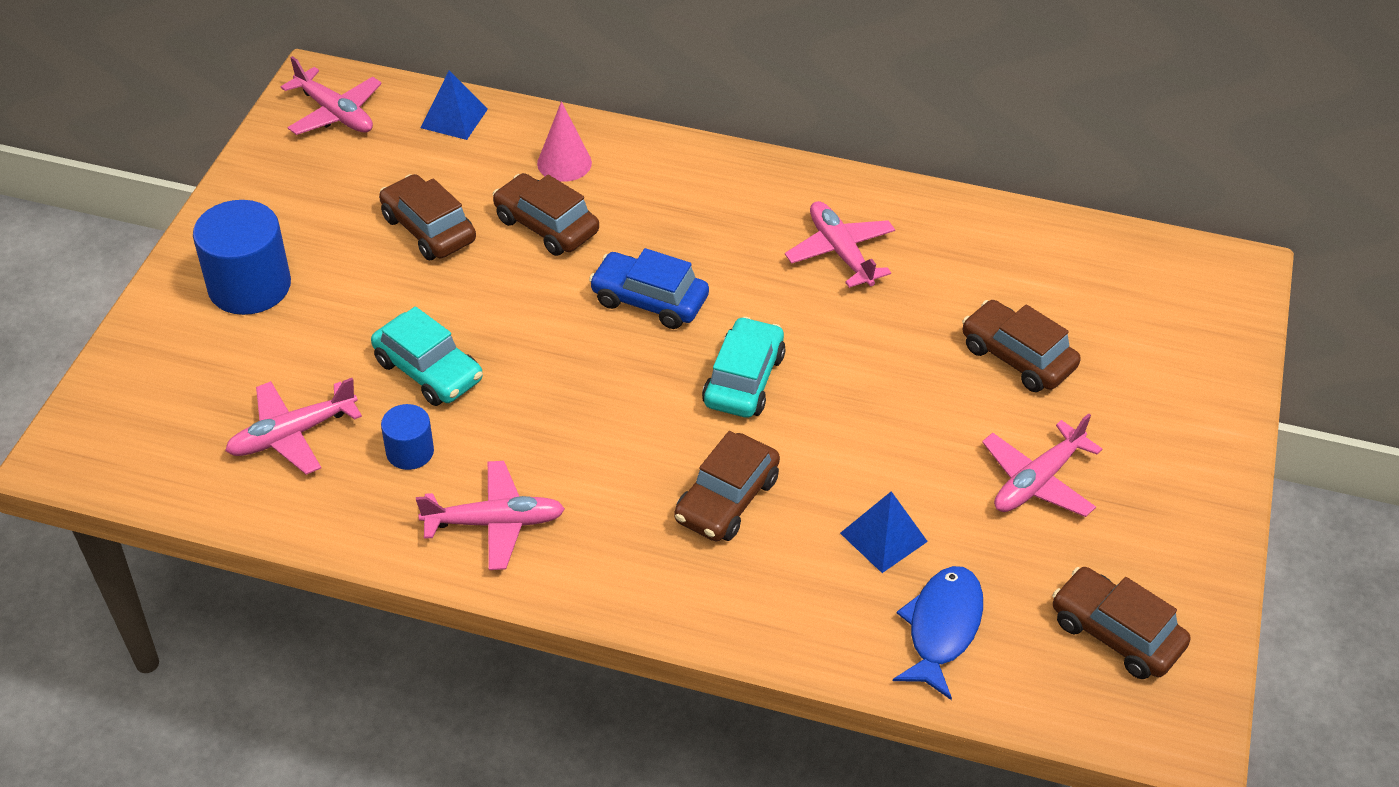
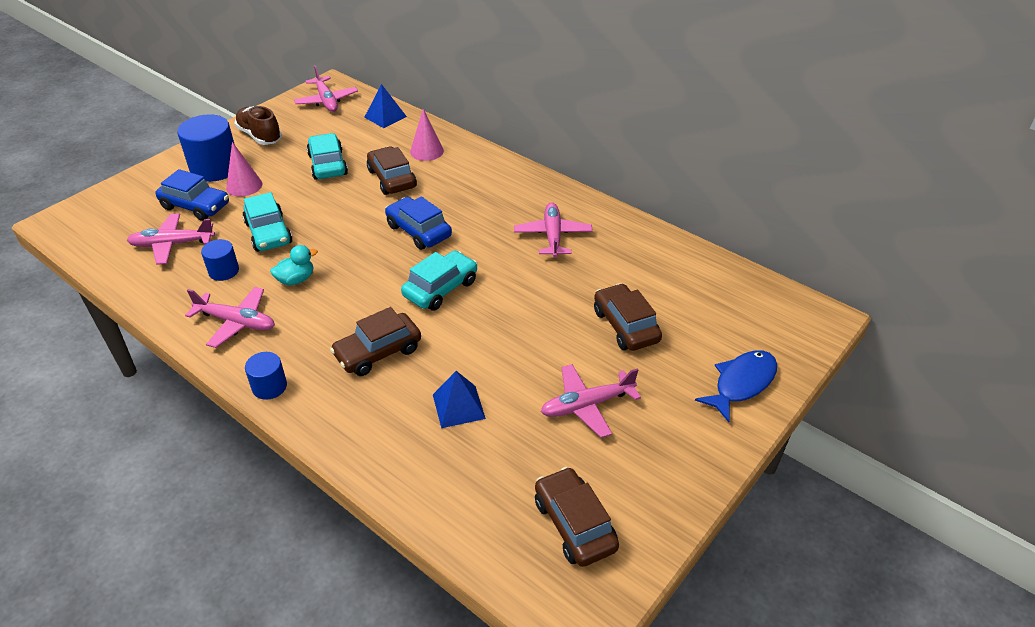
camera: 25 degrees right, 5 degrees down
brown car [379,174,476,260] -> turquoise car [307,133,348,180]
blue fish [893,566,983,700] -> blue fish moved to [695,350,777,422]
none -> blue car [155,169,229,221]
none -> pink cone [226,142,262,197]
none -> brown shoe [234,106,282,145]
none -> blue cylinder [245,352,287,400]
none -> turquoise duck [270,245,318,285]

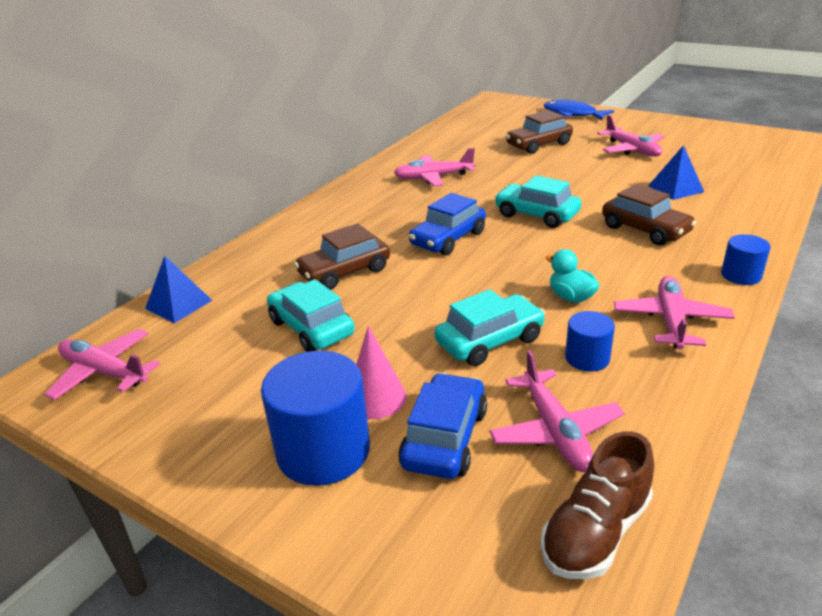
camera: 95 degrees left, 10 degrees down
brown shoe [234,106,282,145] -> brown shoe moved to [541,431,654,579]
pink plane [294,65,358,112] -> pink plane turned 120 degrees counterclockwise [44,329,160,400]
turquoise car [307,133,348,180] -> turquoise car turned 75 degrees clockwise [267,279,355,352]
pink cone [410,109,444,161] -> none
brown car [535,467,619,567] -> none

